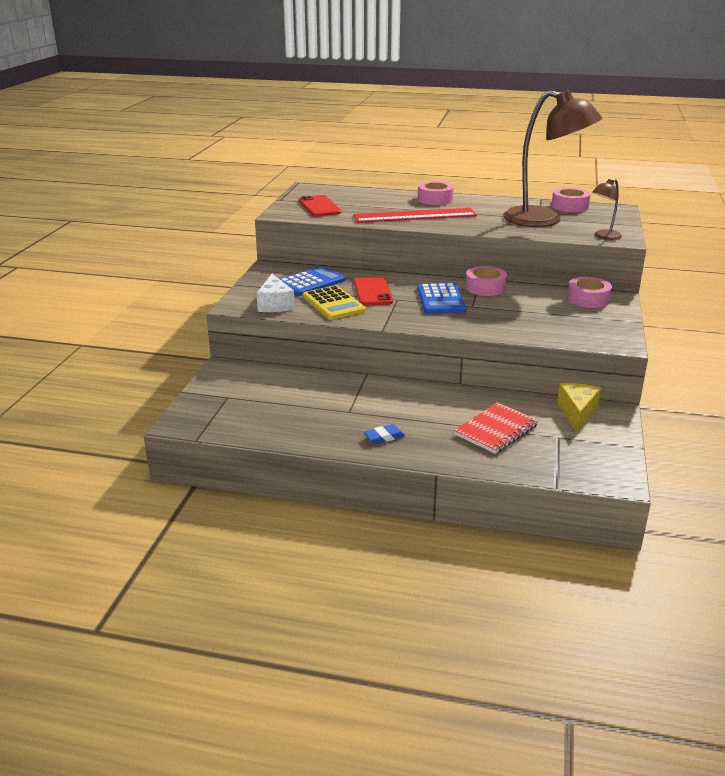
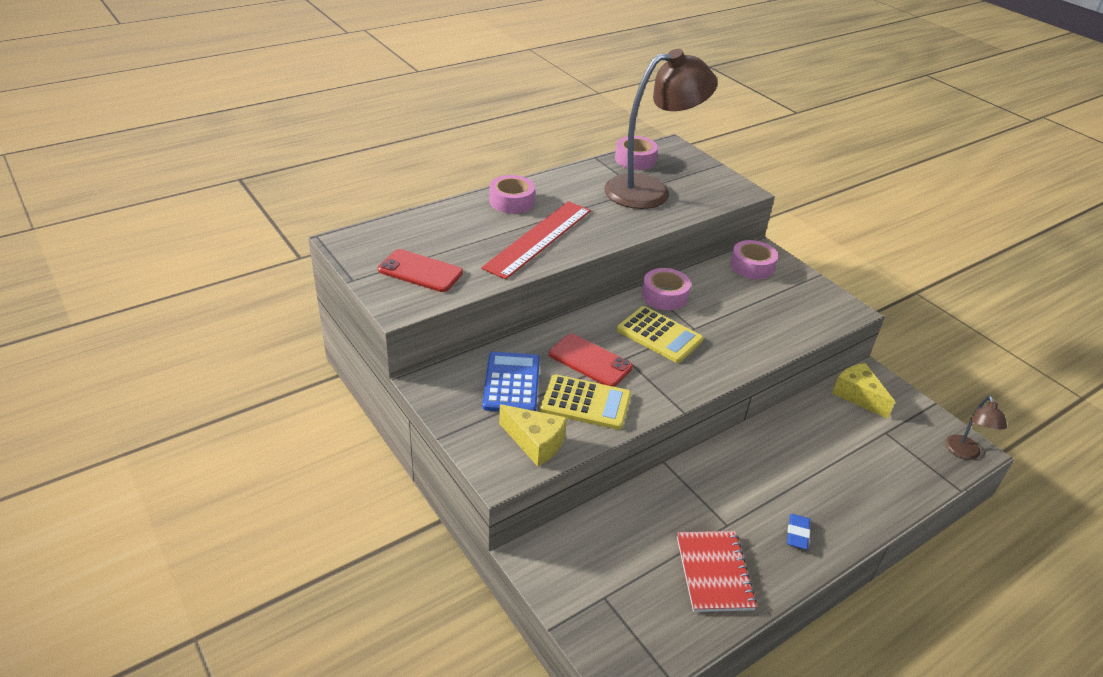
camera: 50 degrees left, 10 degrees up
white cheese [257,274,295,312] -> yellow cheese [499,404,567,466]
blue calculator [417,283,466,314] -> yellow calculator [617,306,703,363]
red notebook [454,402,539,454] -> red notebook moved to [677,531,757,612]
brown lamp [592,179,622,240] -> brown lamp moved to [945,396,1007,460]

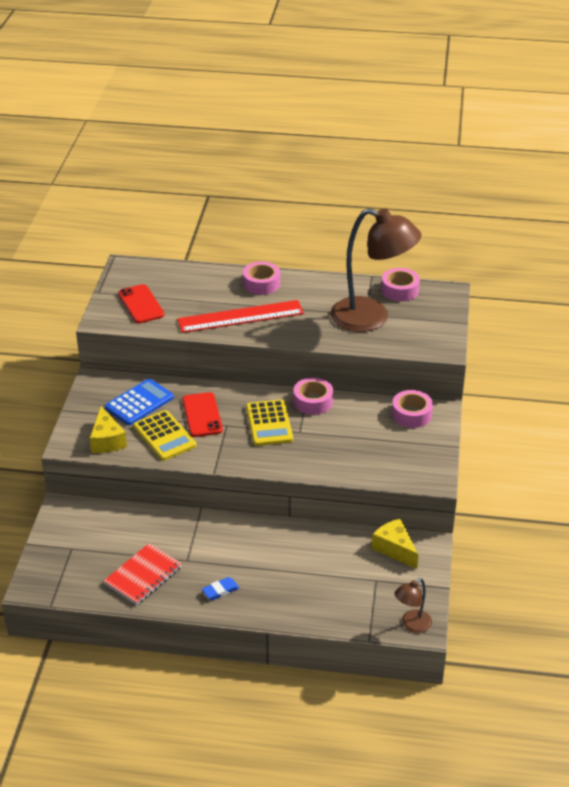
camera: 45 degrees right, 0 degrees up
yellow cheese [832,363,895,419] -> yellow cheese turned 45 degrees counterclockwise [371,518,418,569]

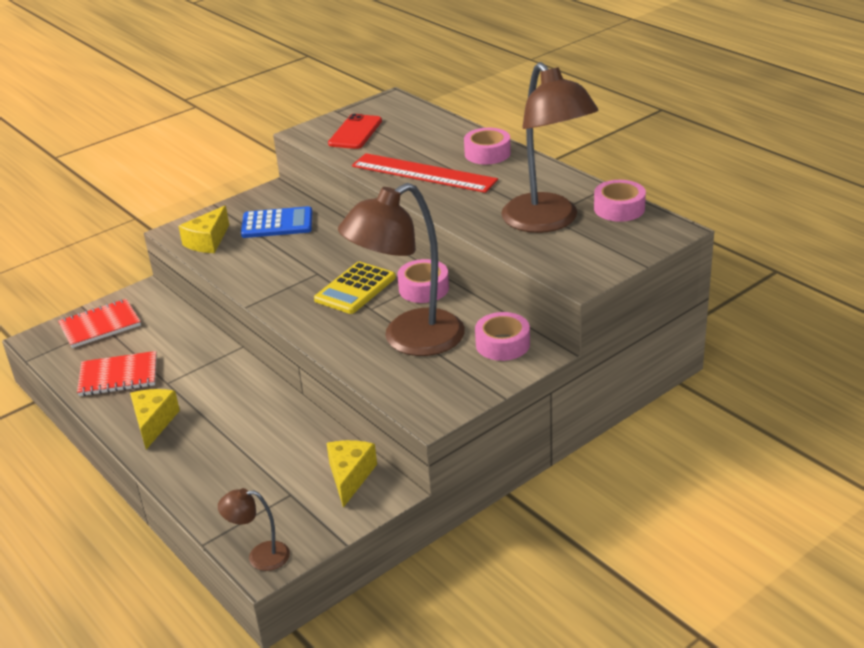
camera: 45 degrees right, 5 degrees down
yellow calculator [133,410,197,461] -> none
red phone [182,392,223,437] -> none
blue eraser [202,577,239,600] -> yellow cheese [130,389,180,450]
none -> red notebook [58,299,141,348]
none -> brown lamp [338,183,465,356]

